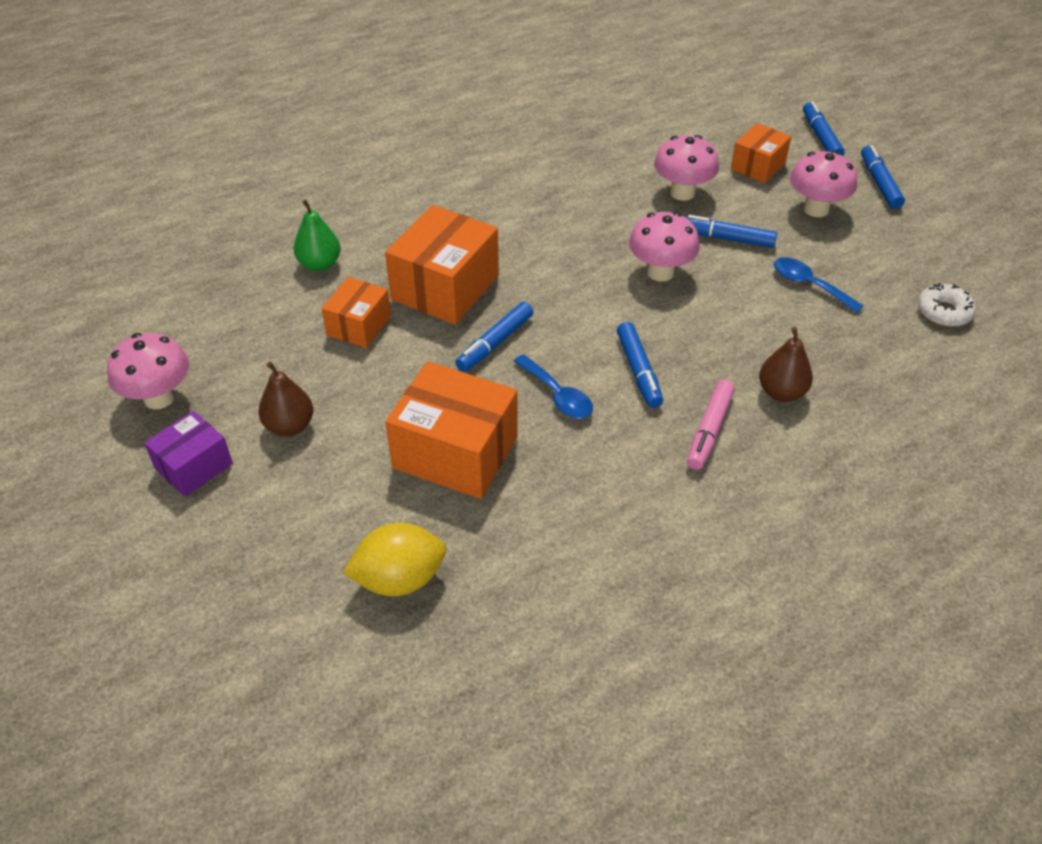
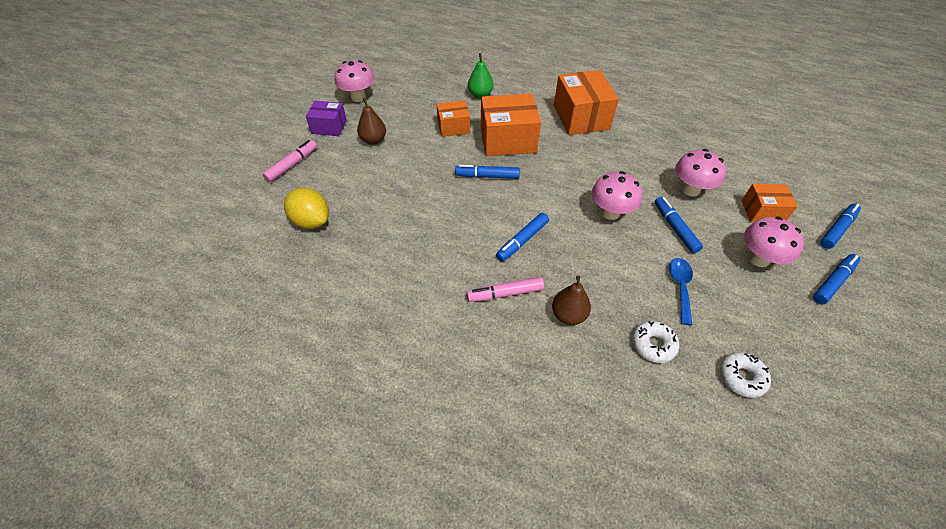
camera: 55 degrees right, 5 degrees up
orange box [385,361,518,499] -> orange box moved to [554,70,619,135]
blue spoon [514,354,593,419] -> none
none -> pink marker [263,140,317,182]
none -> white donut [632,321,679,363]

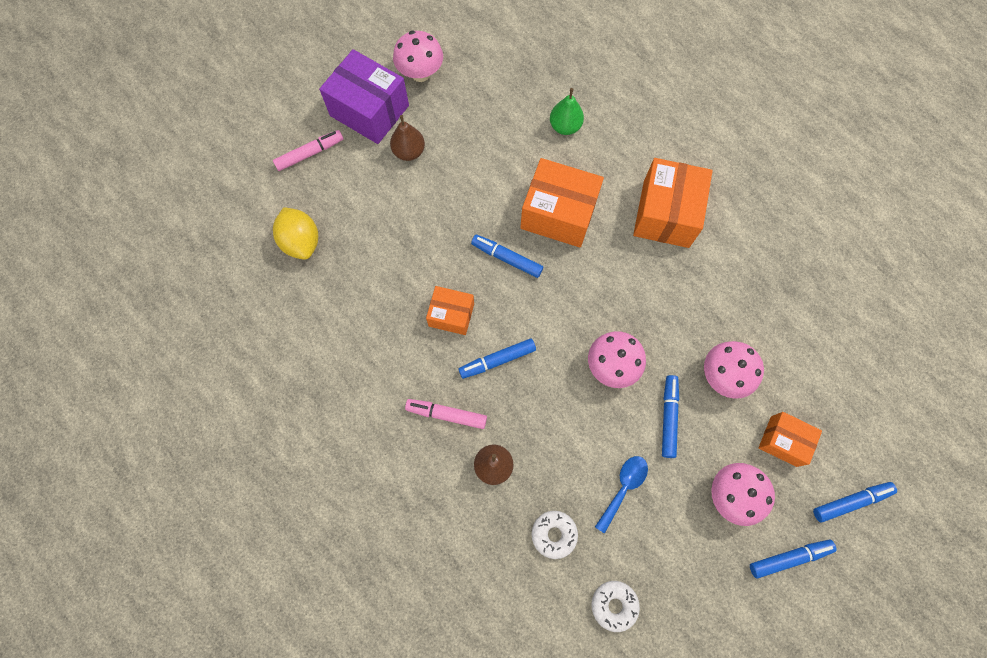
camera: 25 degrees right, 20 degrees up
purple box [306,101,347,136] -> purple box [319,49,409,144], size x1.72
orange box [436,100,470,137] -> orange box moved to [426,286,474,335]

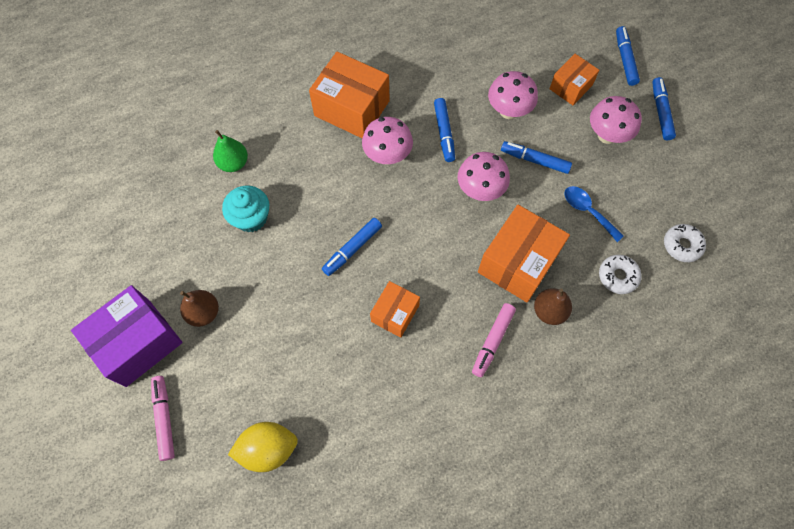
camera: 75 degrees left, 5 degrees down
pink mushroom [393,31,443,82] -> pink mushroom moved to [362,117,413,164]
blue marker [458,338,536,379] -> blue marker moved to [434,98,455,162]
orange box [520,158,604,248] -> orange box moved to [478,205,570,302]
none -> turquoise cupcake [222,186,269,232]

